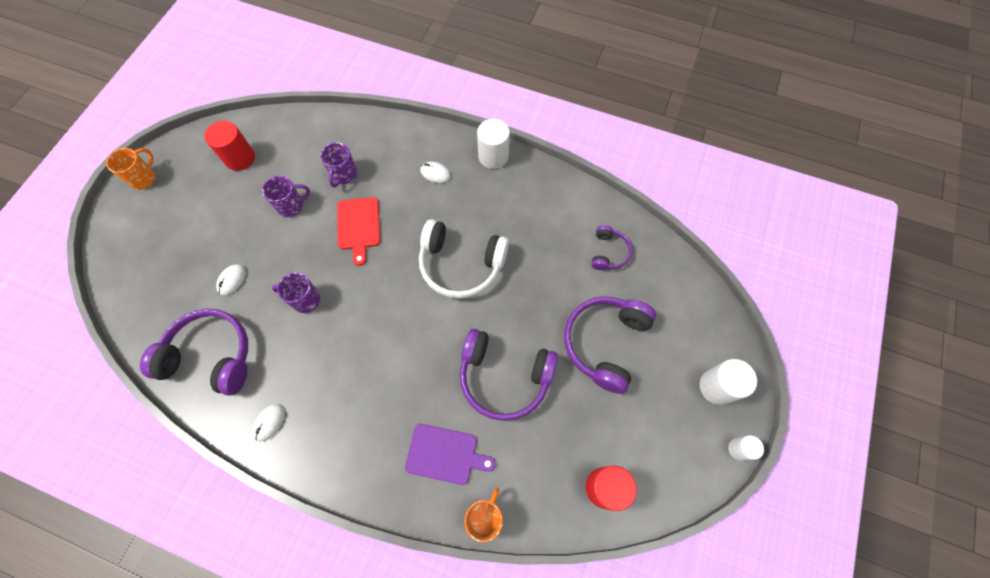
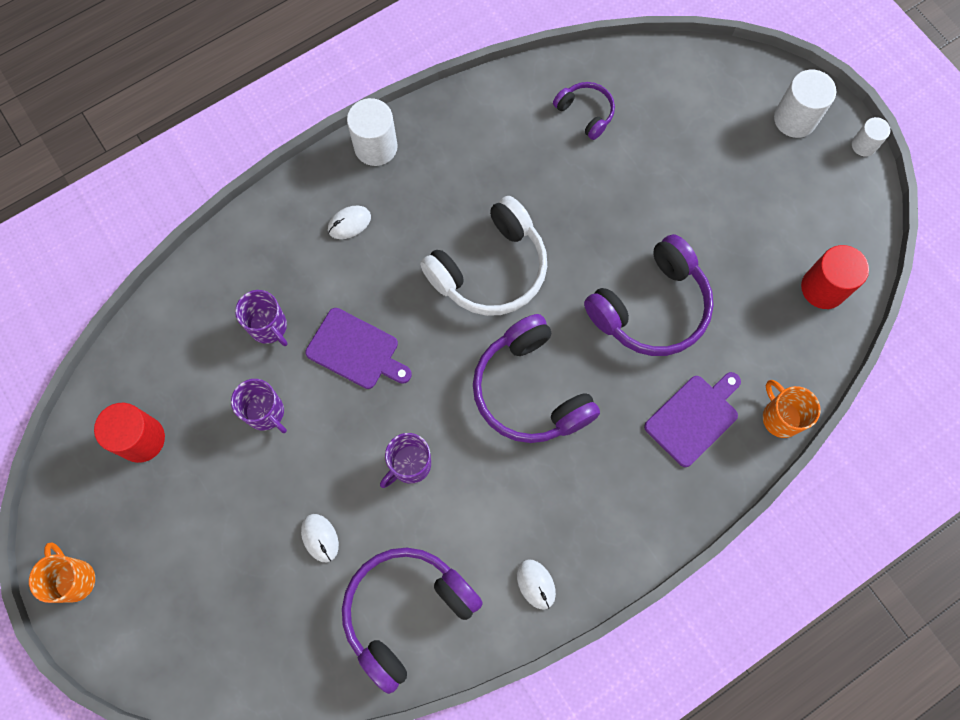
camera: 55 degrees left, 5 degrees up
purple mug [262,175,310,217] -> purple mug turned 120 degrees clockwise [231,379,287,433]
red cutting board [337,197,380,266] -> purple cutting board [305,308,412,389]
purple headphones [564,296,656,394] -> purple headphones moved to [473,314,600,443]

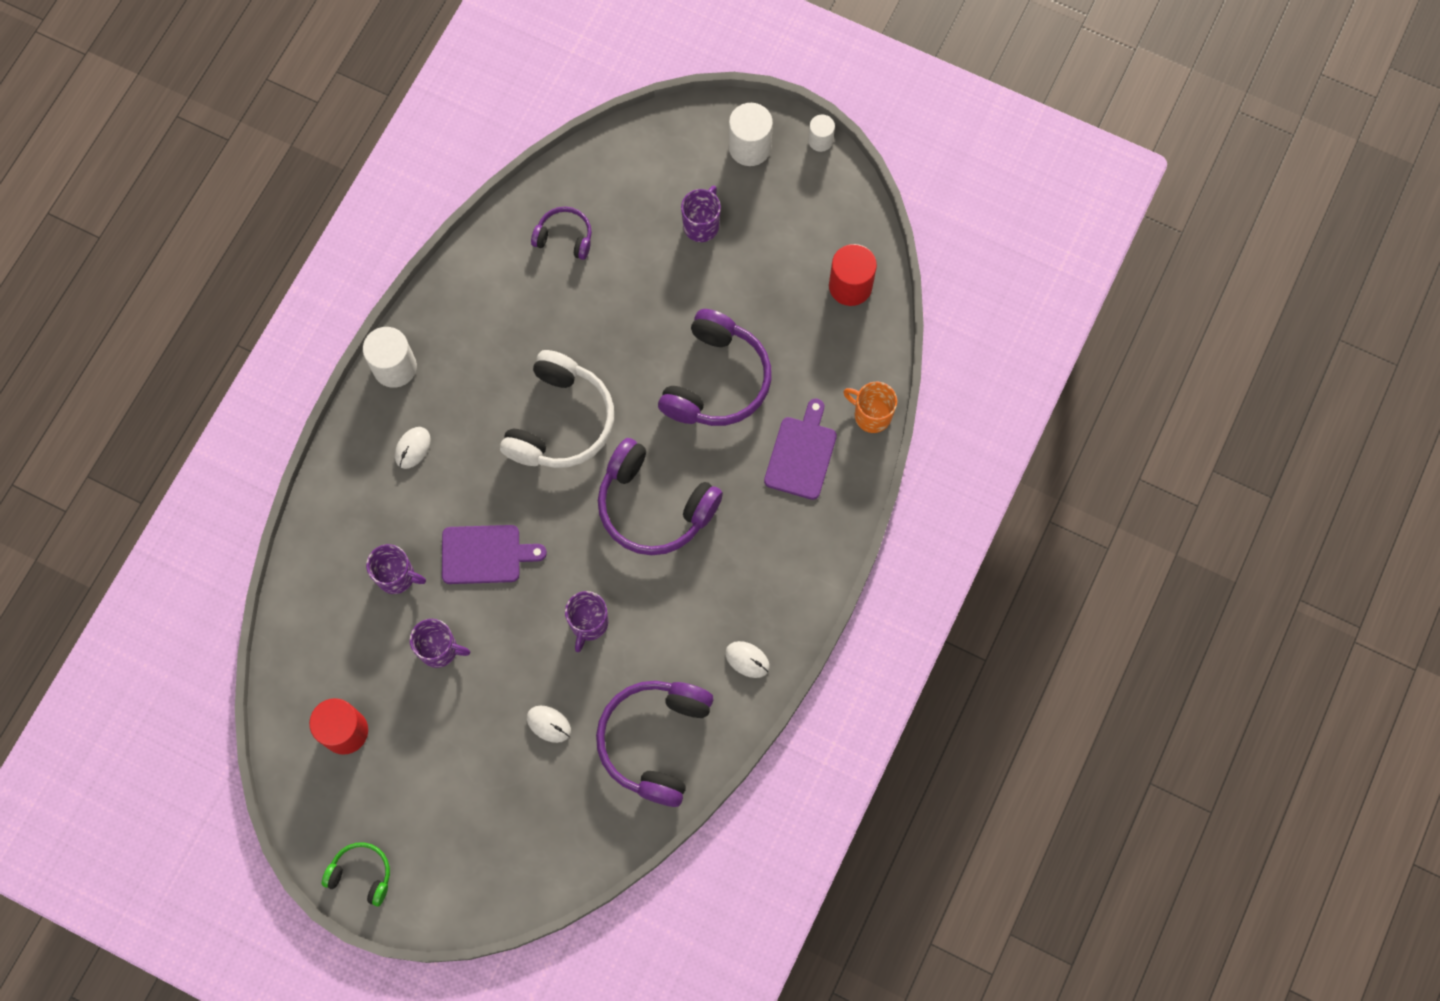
camera: 30 degrees left, 0 degrees up
orange mug [29,542,95,603] -> green headphones [322,842,390,907]
none -> purple mug [681,186,721,242]

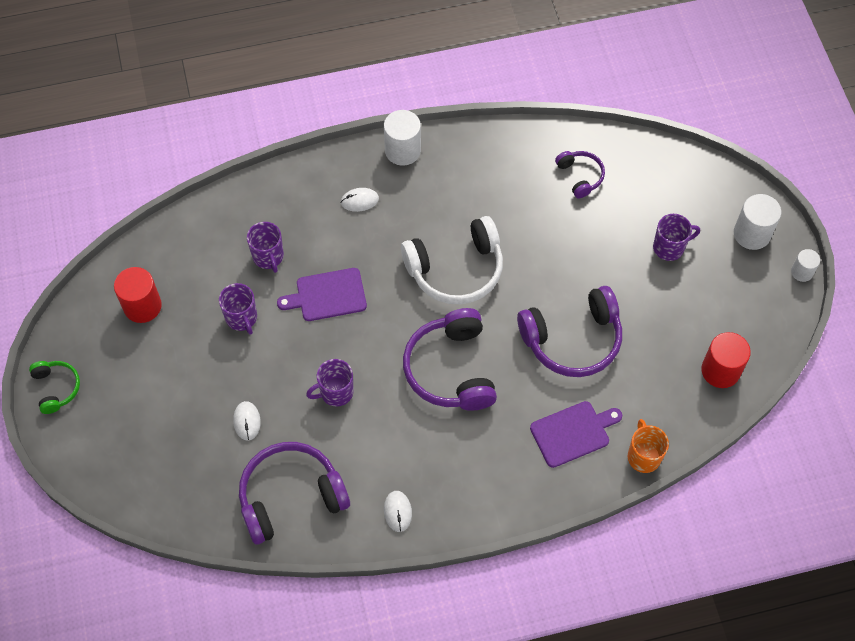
camera: 50 degrees right, 10 degrees down
purple cutting board [442,525,547,584] -> purple cutting board turned 120 degrees clockwise [277,268,367,321]

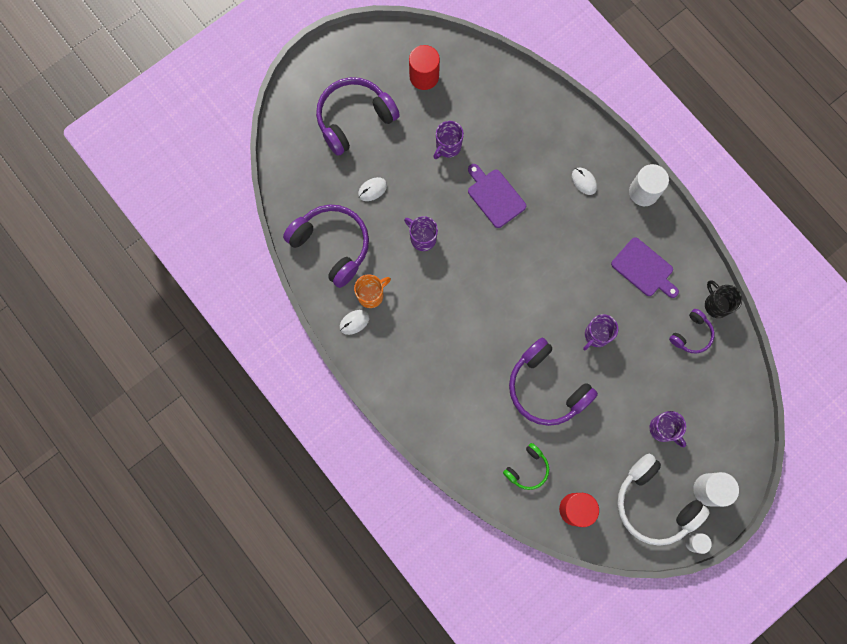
camera: 65 degrees right, 15 degrees up
green headphones [29,361,80,414] -> green headphones moved to [503,443,549,490]
purple mug [247,222,284,273] -> purple mug moved to [583,314,618,350]
white headphones [401,216,503,304] -> white headphones moved to [617,454,710,546]
purple headphones [403,308,497,411] -> purple headphones moved to [316,77,400,156]
purple cutting board [530,401,622,468] -> purple cutting board moved to [611,237,679,298]
orange mug [628,419,669,473] -> orange mug moved to [354,274,391,308]
none -> black mug [705,280,742,318]

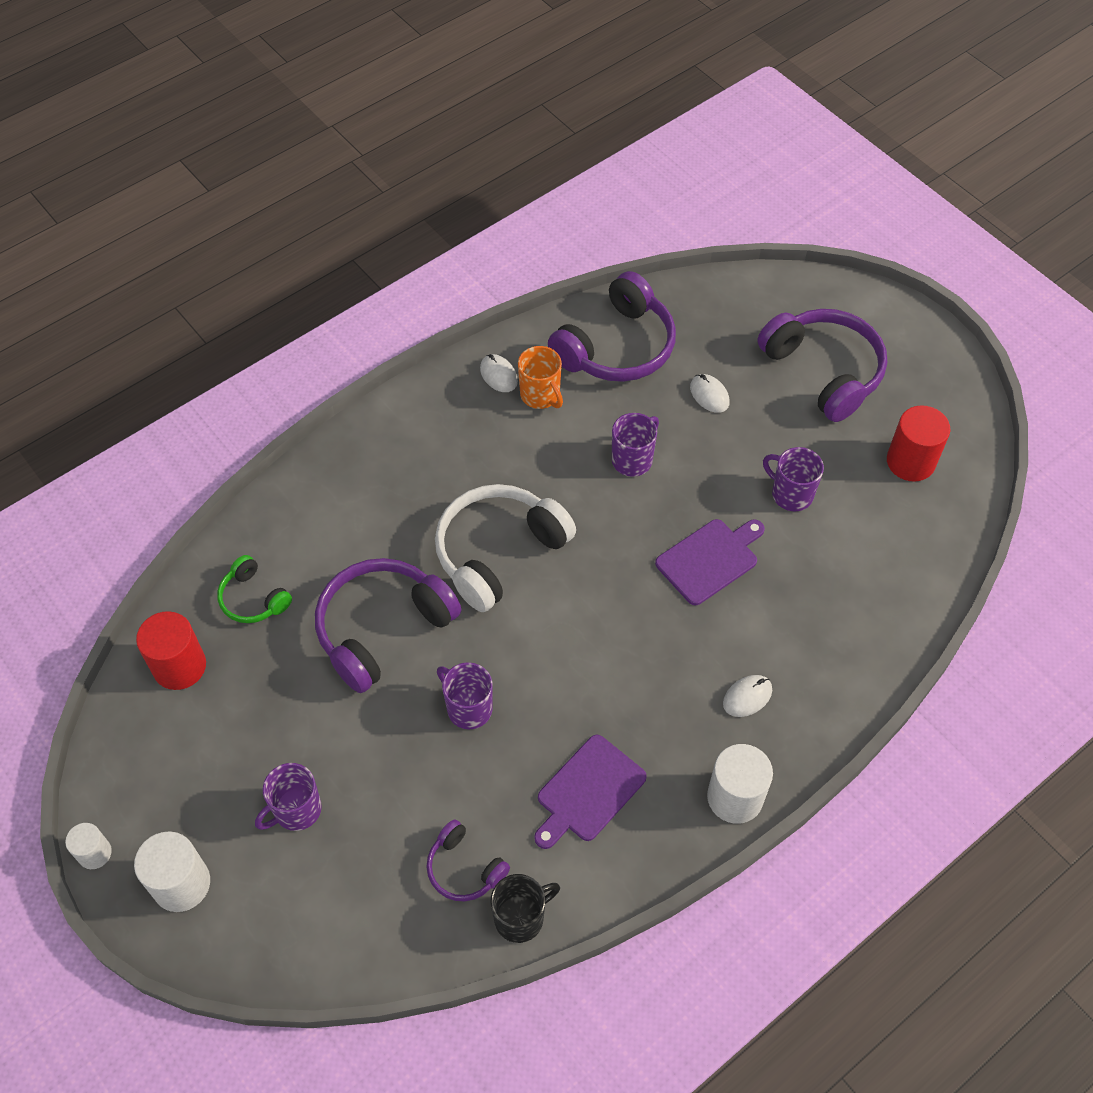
camera: 90 degrees right, 20 degrees down
white headphones [617,454,710,546] -> white headphones moved to [435,484,576,612]

